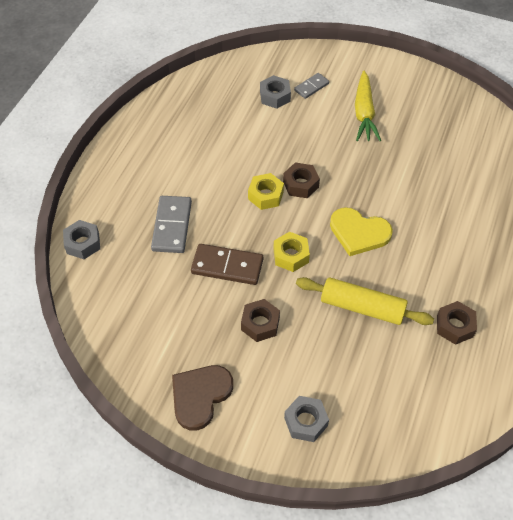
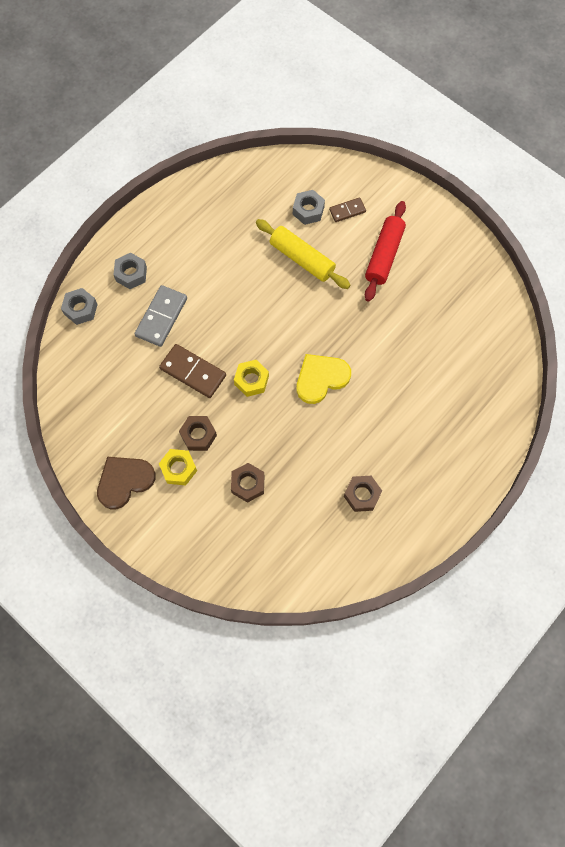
camera: 20 degrees right, 15 degrees up
yellow nut [248,173,284,210] -> yellow nut moved to [159,449,197,485]
brown nut [283,163,320,198] -> brown nut moved to [231,463,264,503]
grey nut [284,396,329,442] -> grey nut moved to [113,253,147,289]
grey domino [294,73,329,99] -> brown domino [329,197,366,222]
yellow rolling pin [296,277,434,325] -> yellow rolling pin moved to [256,219,351,289]
yellow heart [330,207,393,256] -> yellow heart turned 105 degrees clockwise [296,354,351,404]
yellow carrot [355,71,381,141] -> red rolling pin [365,201,406,302]

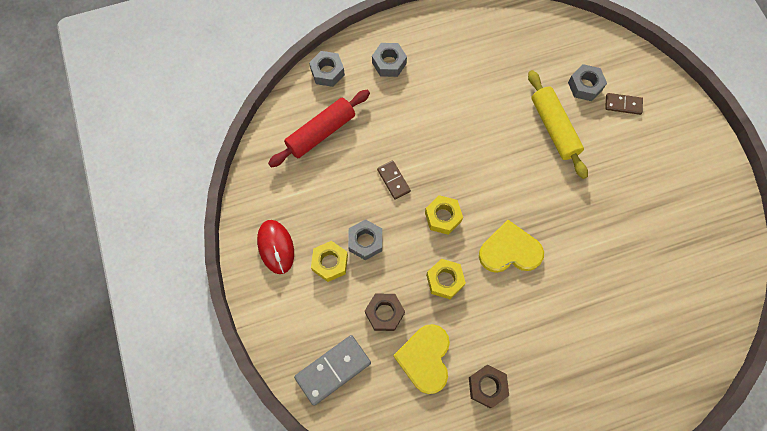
camera: 30 degrees right, 0 degrees up
brown heart [97,457,156,509] -> red mouse [257,220,294,274]
grey domino [135,285,187,347] -> grey domino moved to [294,335,371,406]
brown domino [159,344,226,398] -> brown domino [377,161,411,200], size x0.59
brown nut [179,416,217,451] -> grey nut [348,219,382,260]
red rolling pin [365,201,406,302] -> red rolling pin moved to [268,90,370,168]
none -> yellow heart [393,324,450,394]
none -> yellow nut [426,259,466,299]

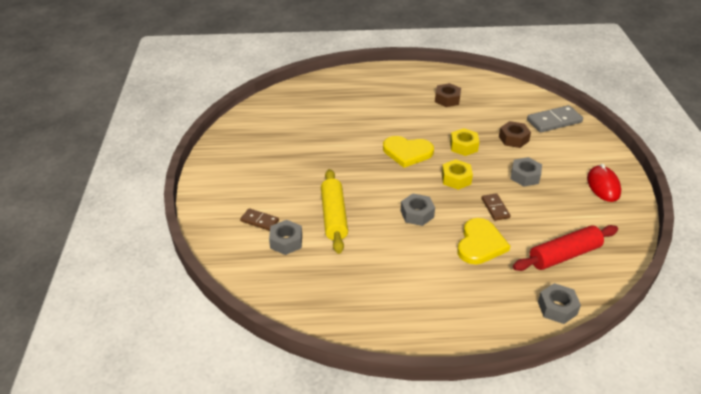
camera: 165 degrees left, 30 degrees down
yellow nut [311,241,348,282] -> none
grey nut [372,43,407,77] -> grey nut moved to [401,194,435,226]
yellow heart [393,324,450,394] -> yellow heart moved to [457,218,510,265]

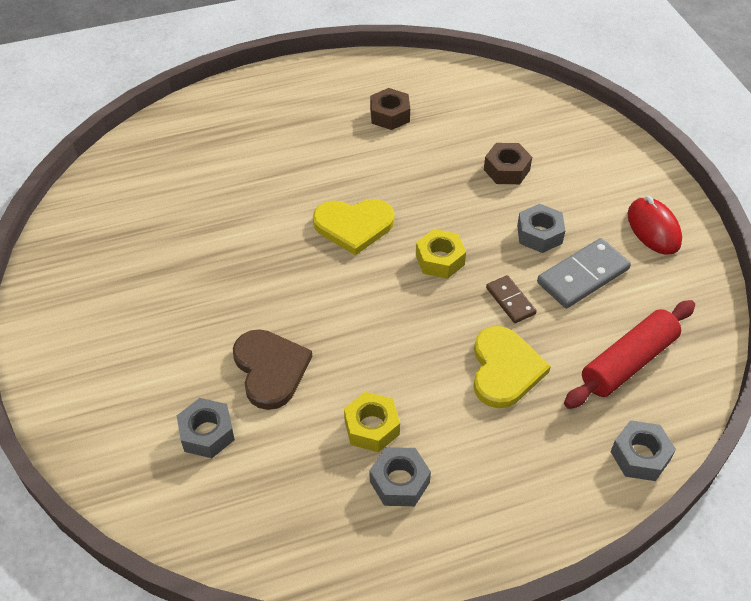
camera: 15 degrees left, 10 degrees up
brown domino [240,208,279,231] -> none
yellow rolling pin [321,169,348,254] -> brown heart [233,329,312,410]
grey nut [401,194,435,226] -> grey nut moved to [370,447,431,506]
yellow nut [450,128,479,156] -> yellow nut moved to [344,392,400,452]
grey domino [527,105,583,133] -> grey domino moved to [537,238,631,308]

